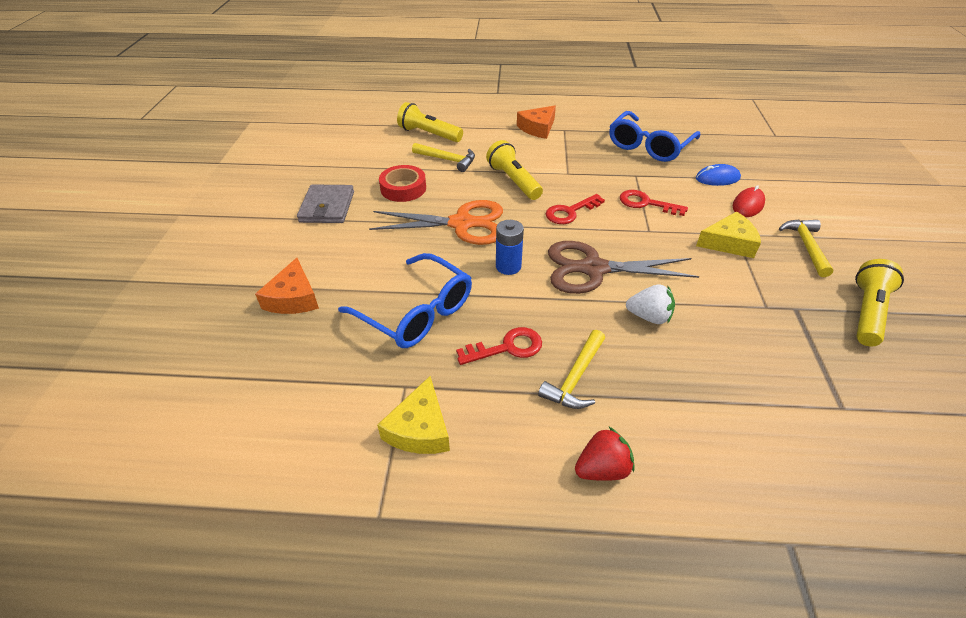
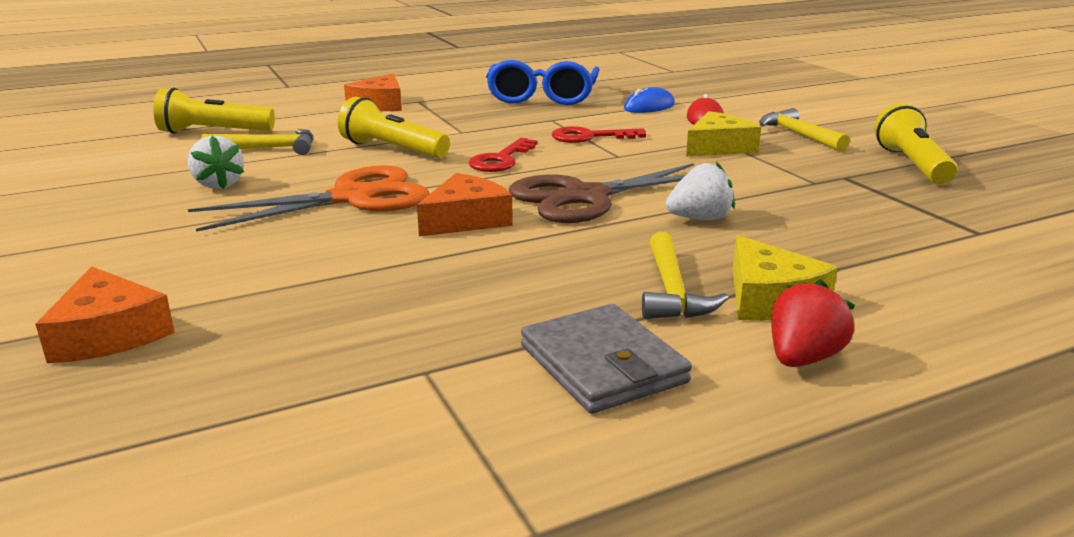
camera: 30 degrees left, 20 degrees down
grey wallet [297,185,354,223] -> grey wallet moved to [521,304,692,414]
blue glasses [338,253,472,348] -> none
yellow cheese [377,376,450,454] -> yellow cheese moved to [733,235,838,321]
red tape [379,165,426,202] -> white strawberry [188,136,244,189]
red key [456,327,542,365] -> none
blue battery [496,220,524,275] -> orange cheese [417,173,513,236]

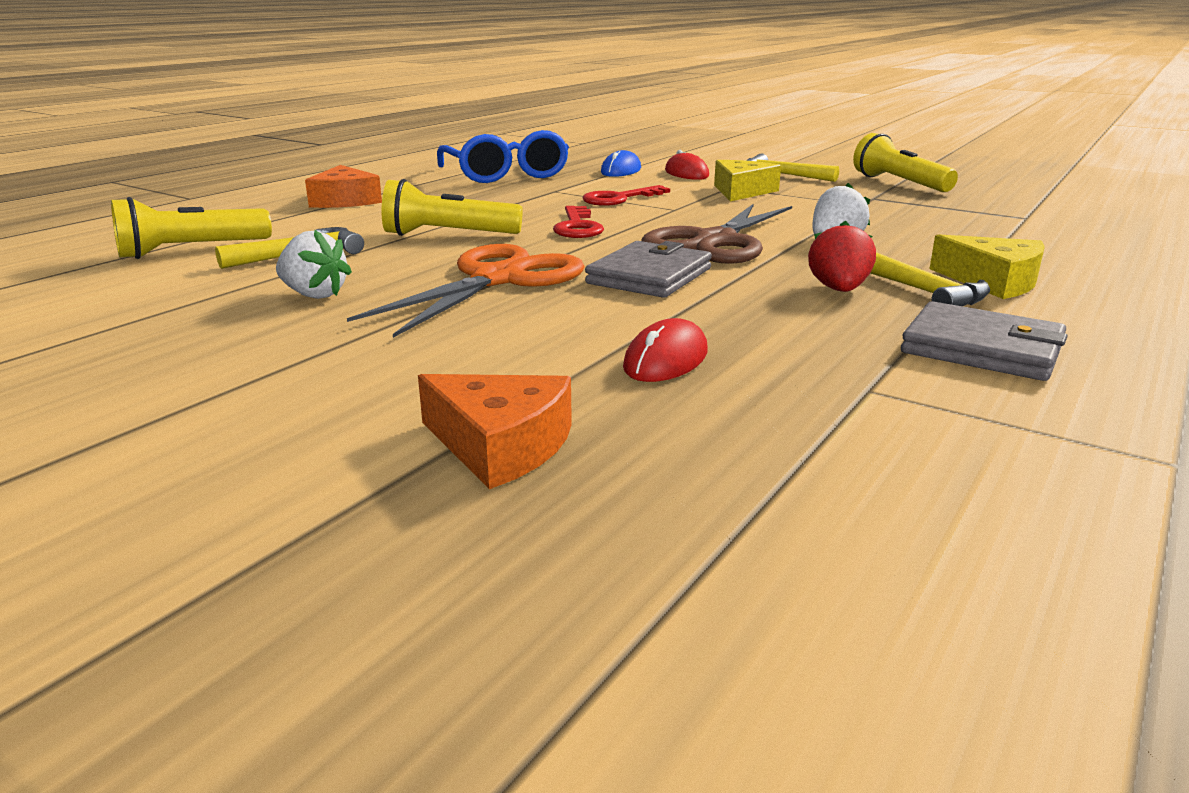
camera: 30 degrees left, 0 degrees up
orange cheese [417,173,513,236] -> grey wallet [585,241,712,298]
red strawberry [771,279,855,367] -> red strawberry moved to [808,221,876,292]
none -> red mouse [623,318,708,382]

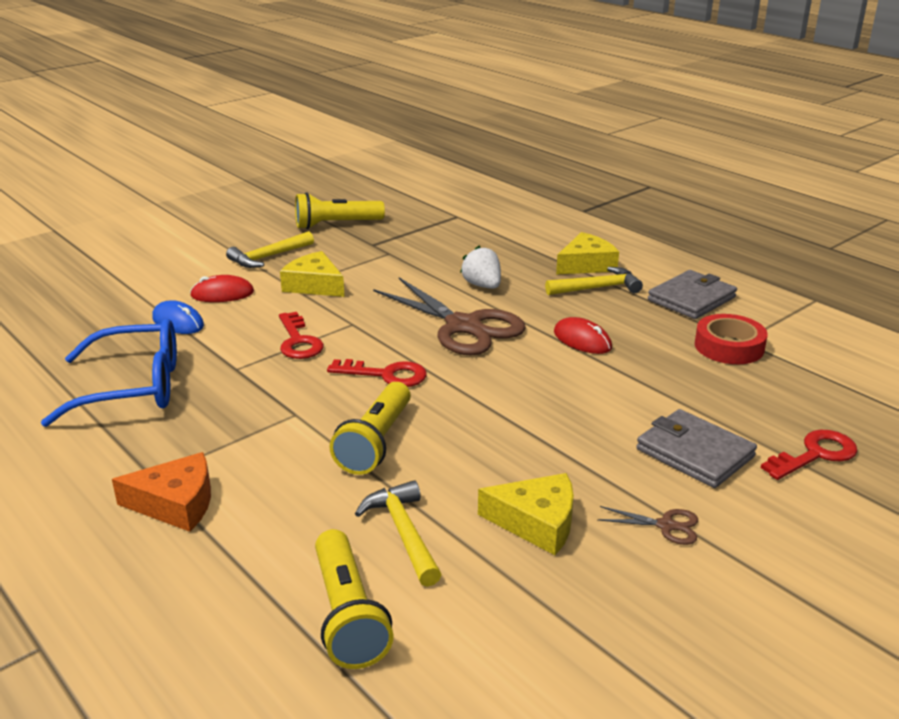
camera: 75 degrees left, 5 degrees up
white strawberry [276,230,352,299] -> yellow cheese [478,473,574,555]
orange scissors [347,244,585,338] -> none
orange cheese [418,374,572,489] -> red key [761,430,858,480]
grey wallet [585,241,712,298] -> grey wallet moved to [636,409,757,488]
red mouse [623,318,708,382] -> red mouse moved to [554,317,612,354]
red strawberry [808,221,876,292] -> none
none -> brown scissors [597,506,698,545]
none -> red tape [695,314,768,364]

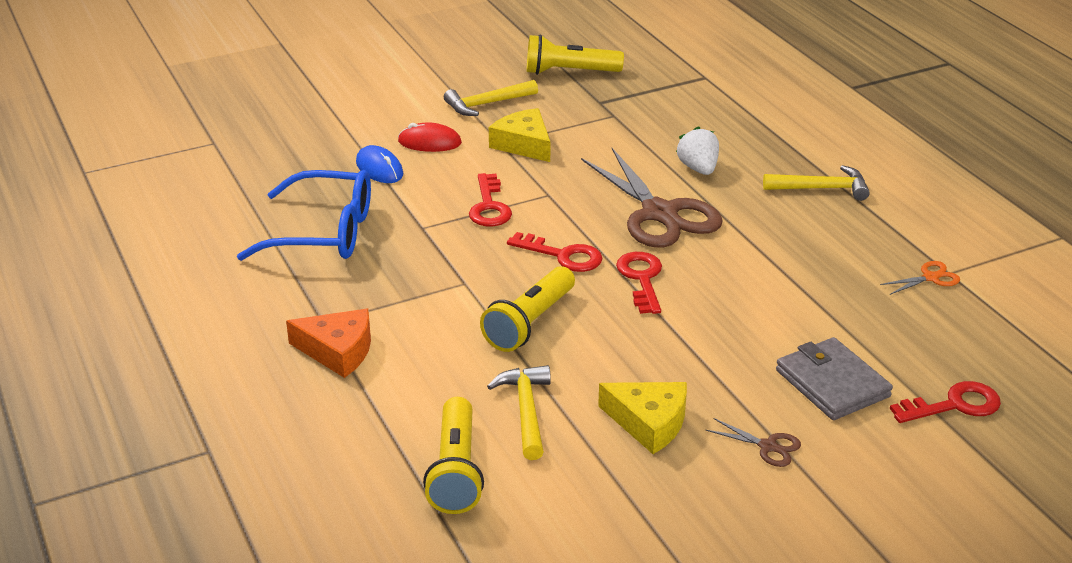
camera: 15 degrees right, 5 degrees up
red mouse [554,317,612,354] -> none
yellow cheese [556,232,619,274] -> none
grey wallet [648,270,737,319] -> none
red tape [695,314,768,364] -> orange scissors [880,261,960,295]
none -> red key [616,252,662,314]

